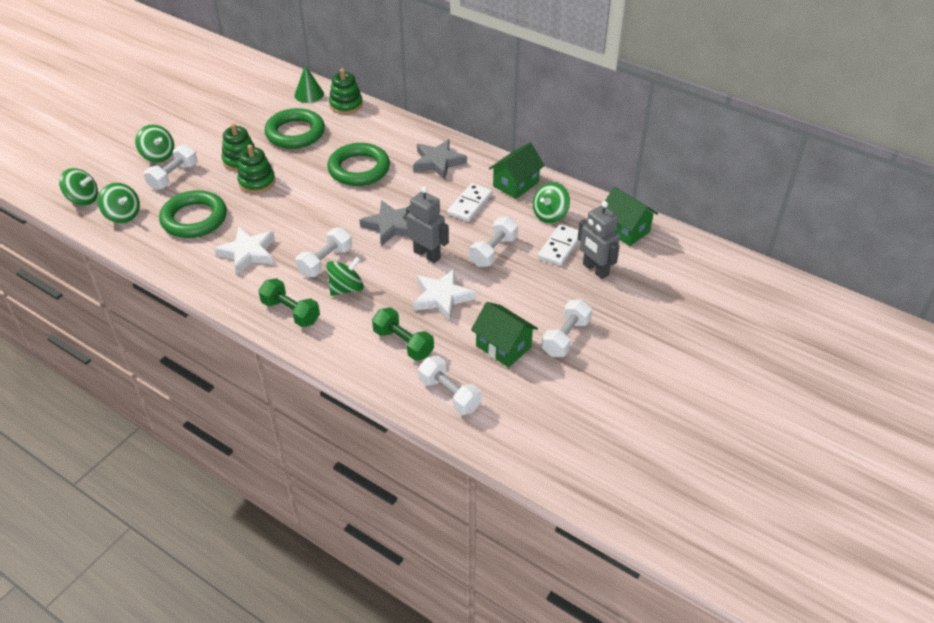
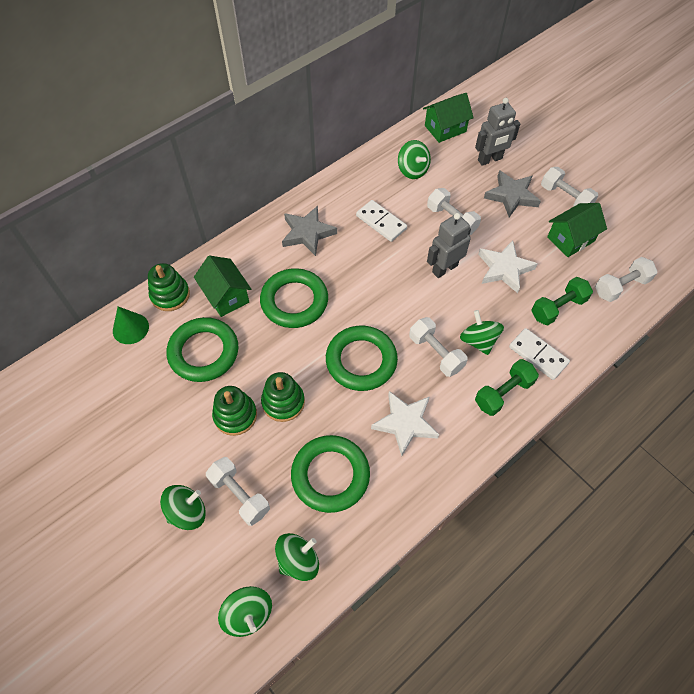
camera: 75 degrees left, 15 degrees up
green spinning top [59,168,98,205] -> green spinning top turned 120 degrees clockwise [218,586,272,637]
grey star [360,200,408,246] -> grey star moved to [484,170,541,217]
green house [489,143,545,199] -> green house moved to [194,256,251,317]
white domino [538,224,579,266] -> white domino moved to [509,328,570,380]
none -> green ring [326,326,398,391]

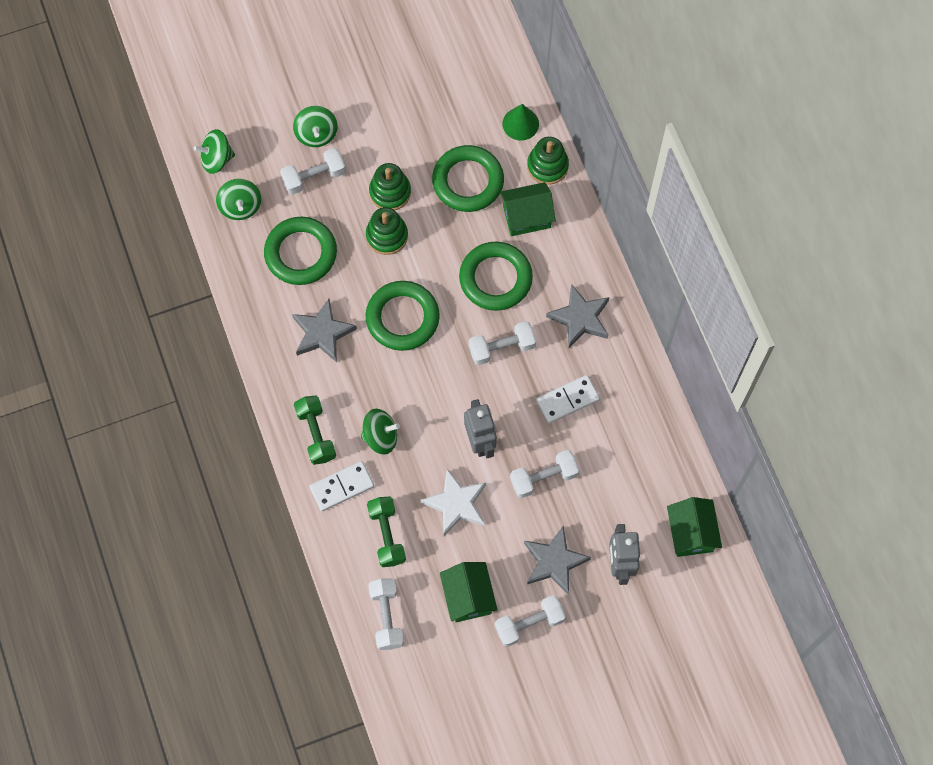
camera: 110 degrees right, 10 degrees up
white star [371,391,439,456] -> grey star [292,299,357,362]
green spinning top [398,140,431,179] -> none
white dumbbell [409,317,468,377] -> white dumbbell moved to [469,321,536,365]

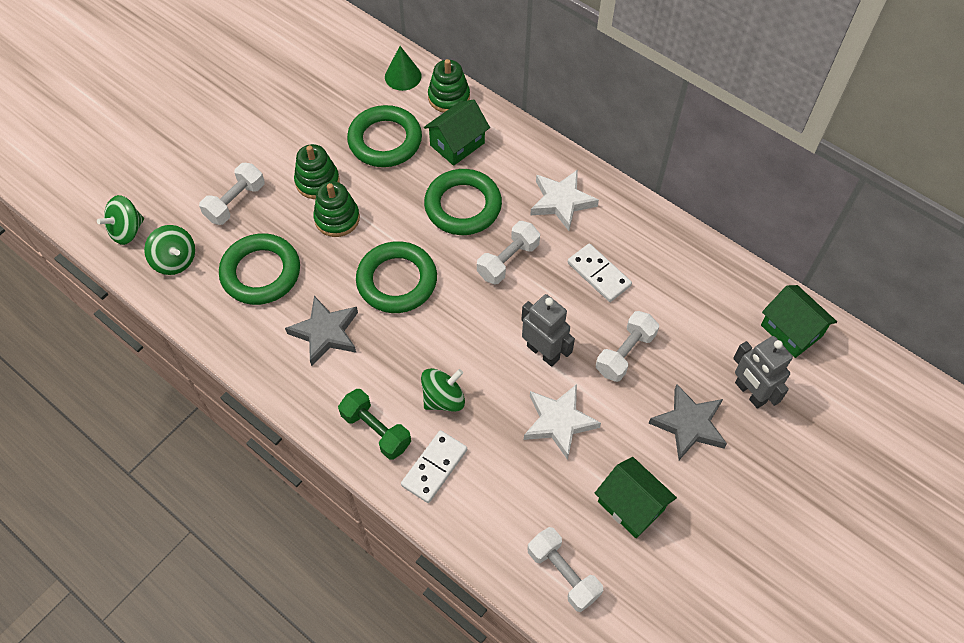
camera: 30 degrees left, 10 degrees down
green spinning top [293,106,338,147] -> none
green dumbbell [367,497,406,567] -> none
white dumbbell [495,595,566,647] -> none
white domino [536,375,600,424] -> white domino turned 75 degrees counterclockwise [568,244,632,302]
grey star [546,284,609,348] -> white star [530,170,599,231]

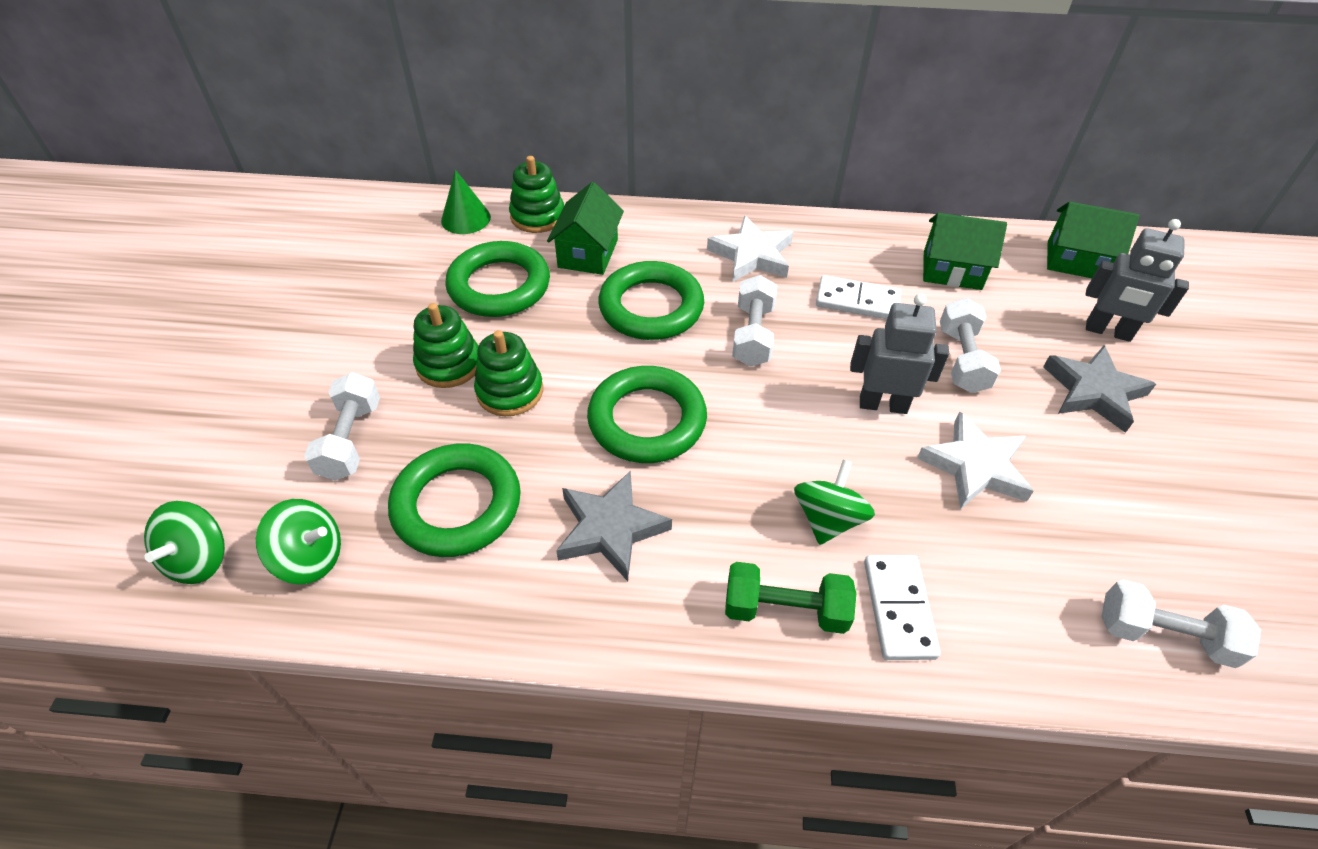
camera: 35 degrees left, 10 degrees down
green house [595,457,677,538] -> green house moved to [923,213,1007,290]

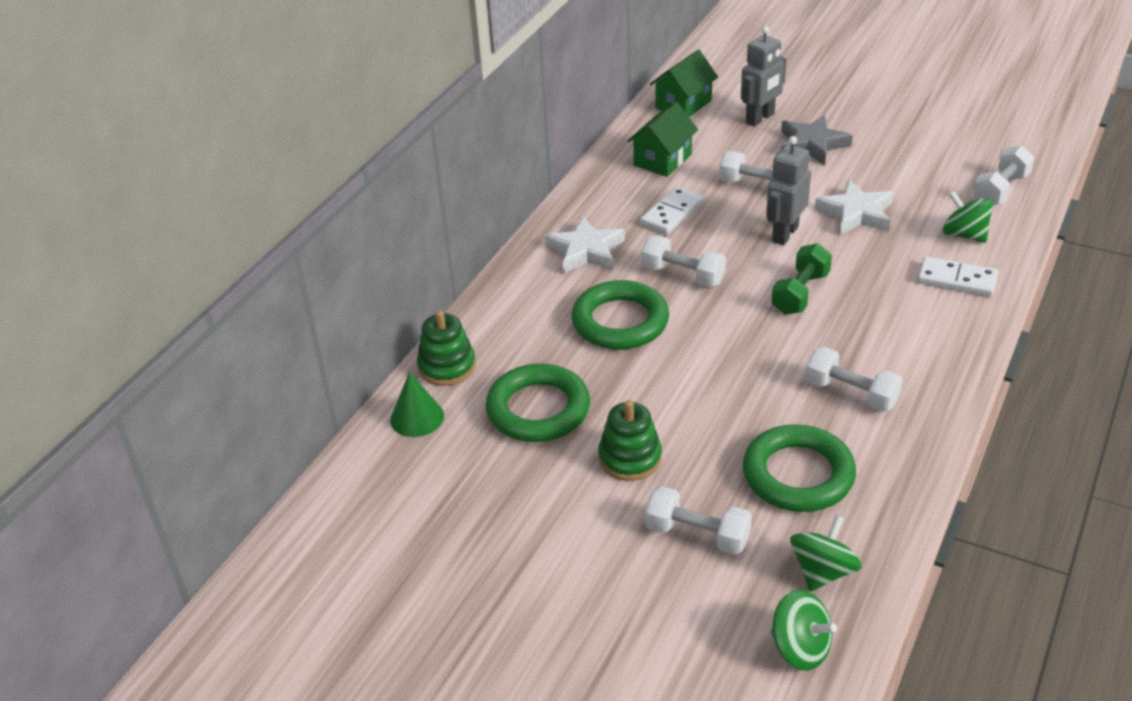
camera: 65 degrees left, 10 degrees down
green stacking toy [474,330,543,416] -> none
green house [547,182,624,275] -> none
grey star [556,471,672,581] -> white dumbbell [805,347,903,412]
green ring [587,366,707,463] -> none
green dumbbell [725,562,856,634] -> green dumbbell moved to [771,243,832,315]
green spinning top [794,460,875,545] -> green spinning top moved to [943,191,994,243]

